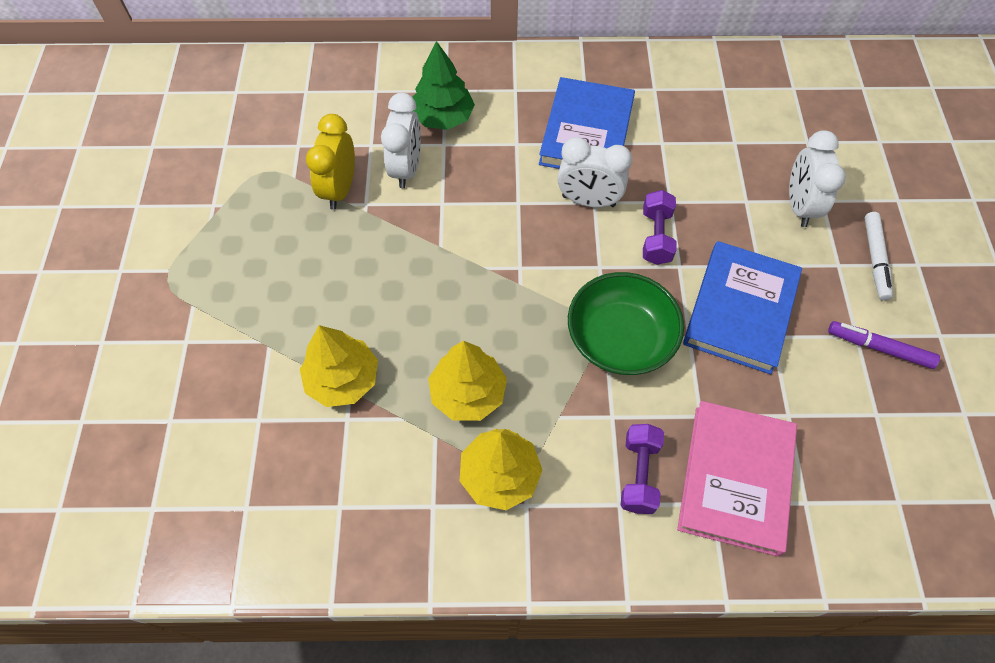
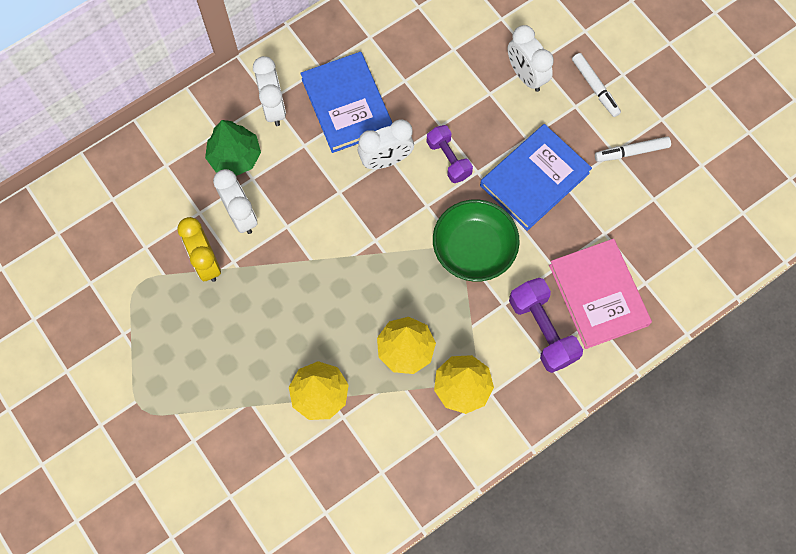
camera: 35 degrees left, 10 degrees up
purple dumbbell [621,424,664,514] -> purple dumbbell [509,278,583,373], size x1.50
blue book [683,241,802,374] -> blue book turned 60 degrees clockwise [480,124,592,231]
purple marker [828,321,940,369] -> white marker [595,136,671,162]
none -> white clock [253,56,286,126]

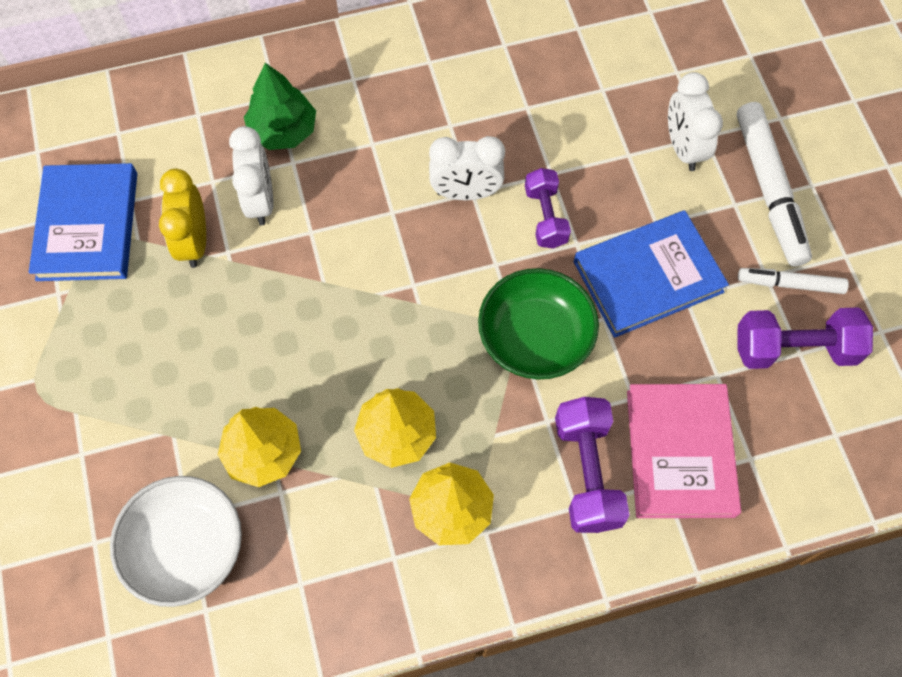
camera: 20 degrees right, 5 degrees down
white clock [253,56,286,126] -> none
blue book [301,52,392,153] -> blue book moved to [29,163,137,281]
white marker [572,53,621,117] -> white marker [737,102,812,267], size x1.75
none -> white bowl [110,476,242,607]
none -> purple dumbbell [737,307,873,369]

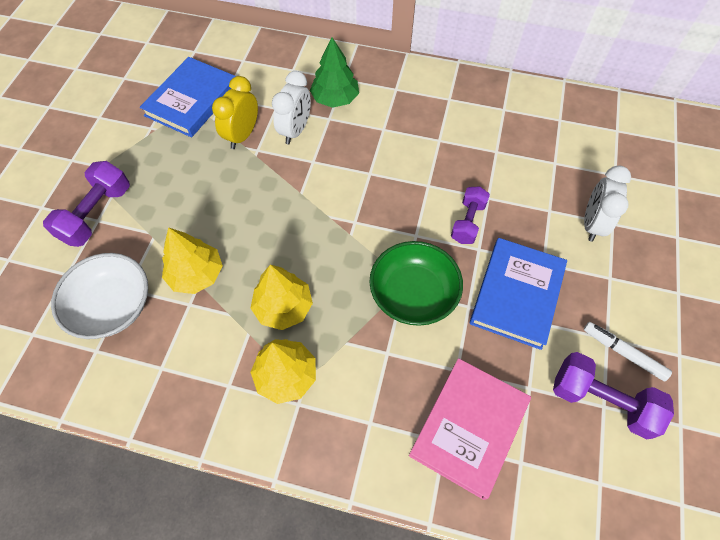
camera: 30 degrees right, 5 degrees down
white clock [429,136,505,200] -> none
purple dumbbell [555,397,630,533] -> purple dumbbell moved to [43,161,130,247]
blue book [574,210,729,338] -> blue book turned 75 degrees counterclockwise [470,238,567,350]
white marker [737,102,812,267] -> none

